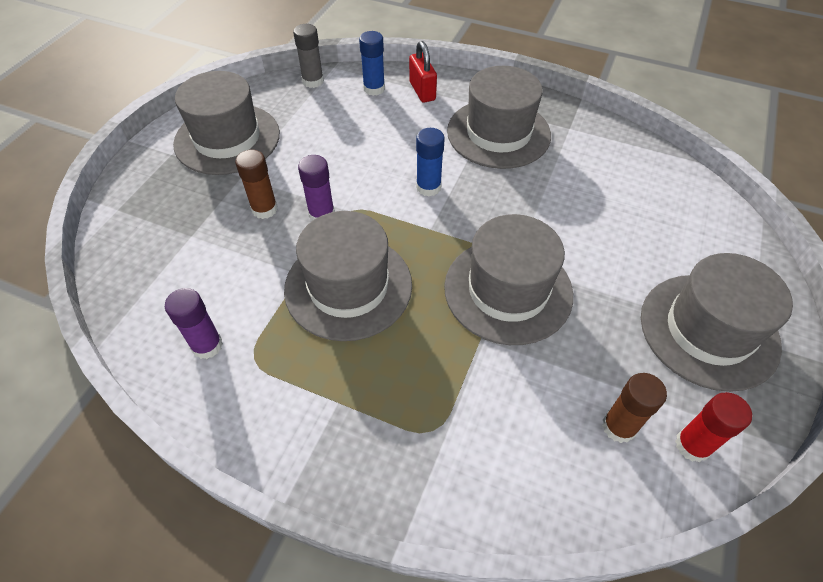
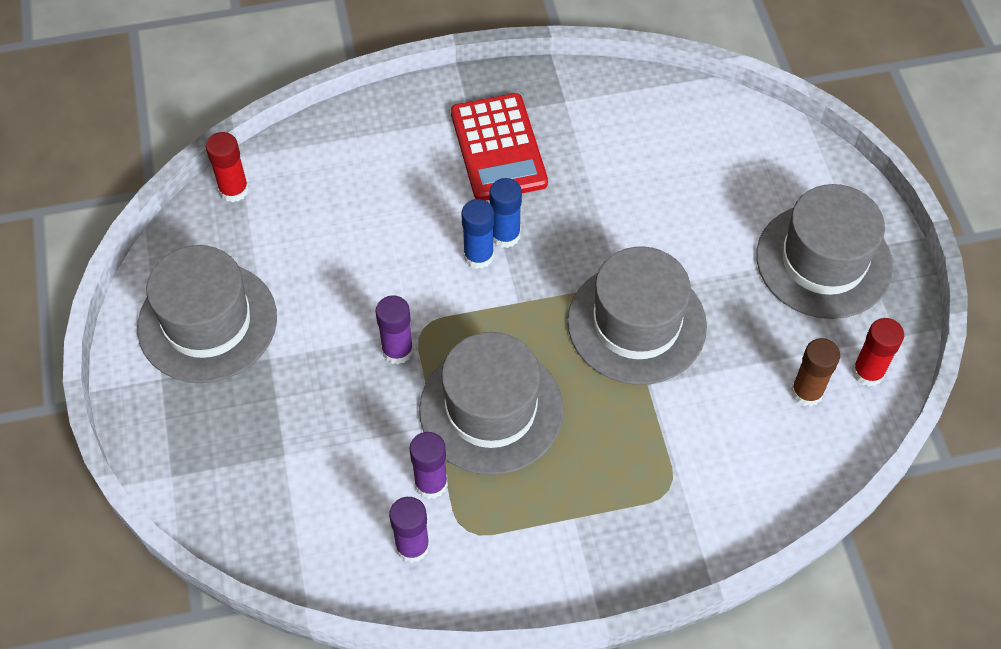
camera: 35 degrees left, 5 degrees up
brown glue stick [235,150,278,219] -> none
grey glue stick [293,24,324,88] -> red glue stick [206,132,249,202]
blue glue stick [359,31,385,96] -> blue glue stick moved to [490,178,522,248]
red padlock [409,41,437,103] -> none
grey hat [447,66,551,169] -> red calculator [451,93,548,201]
none -> purple glue stick [409,432,448,499]

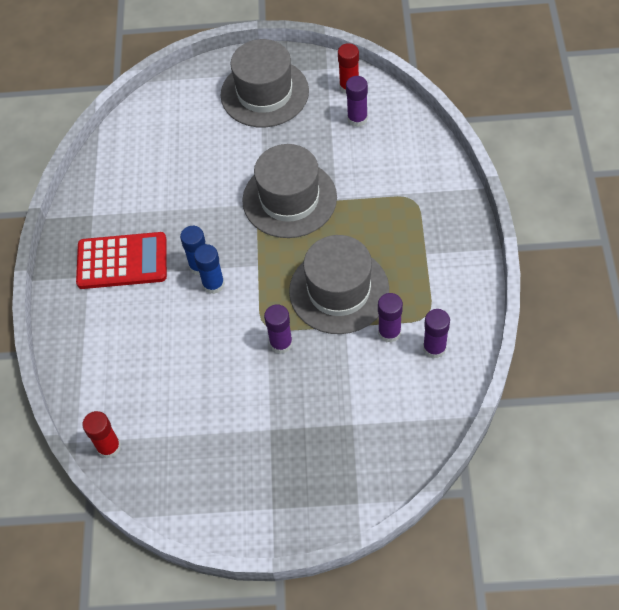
camera: 75 degrees left, 0 degrees up
grey hat [137,245,277,383] -> none
brown glue stick [791,338,840,407] -> purple glue stick [346,76,368,127]

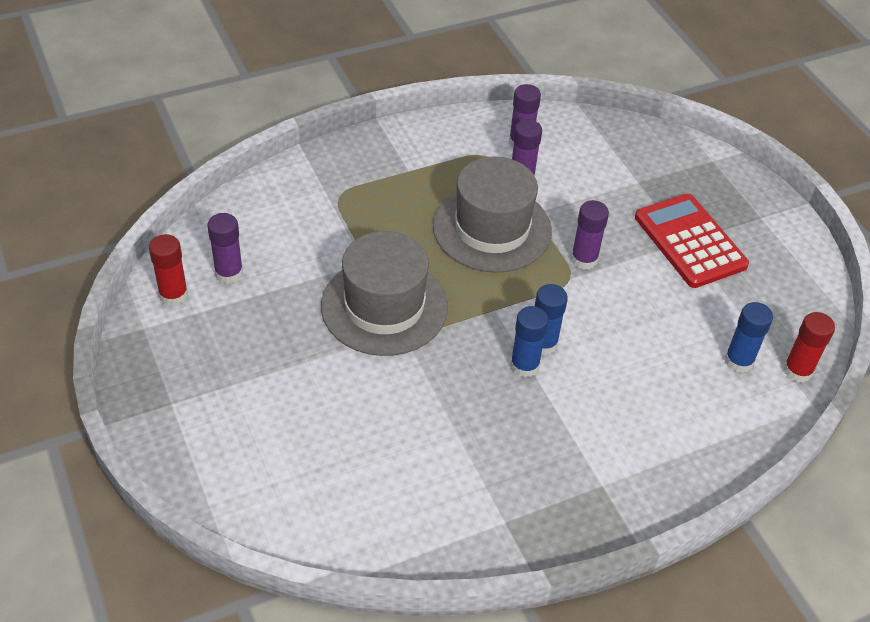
camera: 120 degrees left, 10 degrees down
red calculator [76,232,167,289] -> red calculator moved to [635,194,749,288]
grey hat [221,39,309,127] -> none
none -> blue glue stick [725,302,773,373]

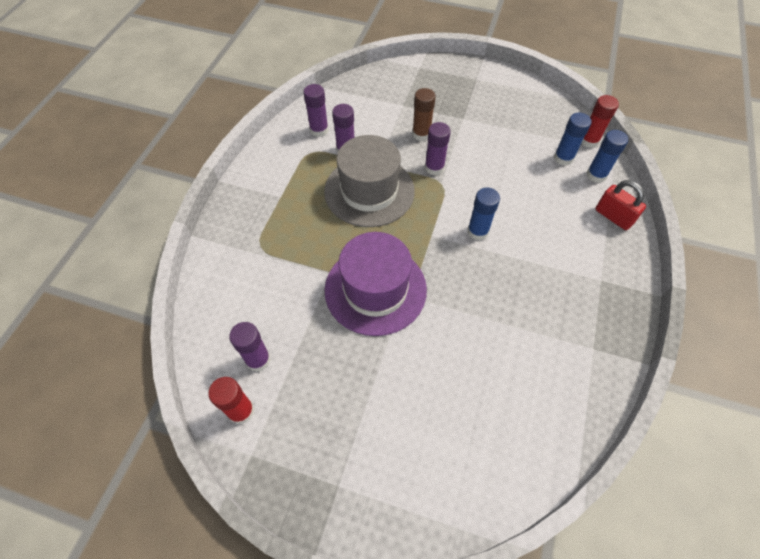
camera: 45 degrees left, 10 degrees up
grey hat [321,231,448,356] -> purple hat [325,232,427,336]
blue glue stick [510,306,549,378] -> blue glue stick moved to [586,130,628,183]
red calculator [635,194,749,288] -> none
none -> brown glue stick [412,88,436,141]
none -> red padlock [595,180,646,230]

